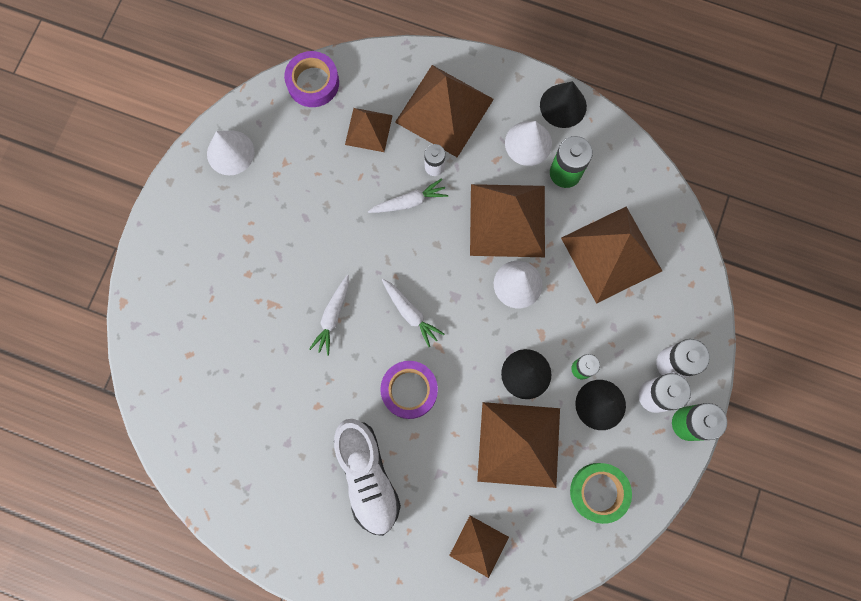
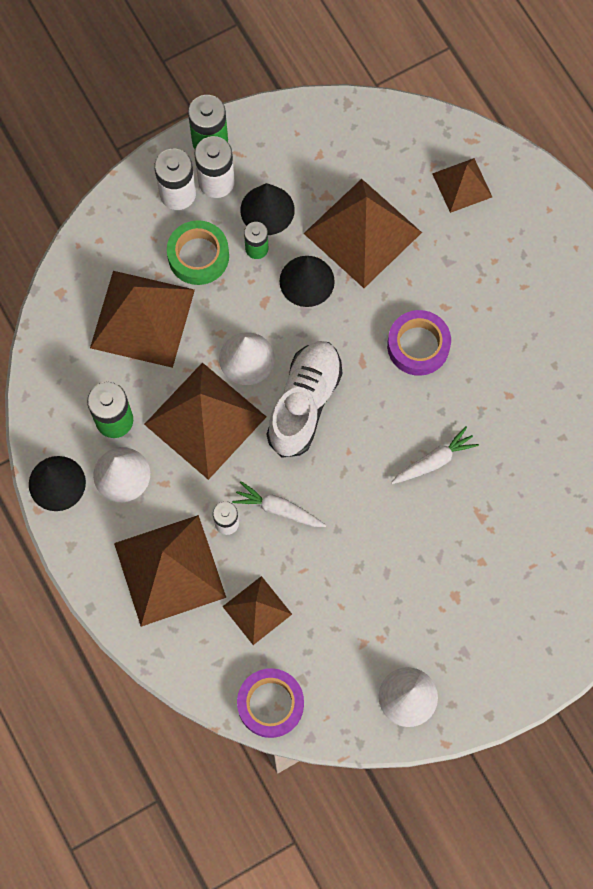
camera: 140 degrees left, 5 degrees down
white shoe [334,419,401,536] -> white shoe moved to [267,341,342,458]
white carrot [382,279,444,347] -> none
green tape [570,463,632,524] -> green tape moved to [167,220,229,285]

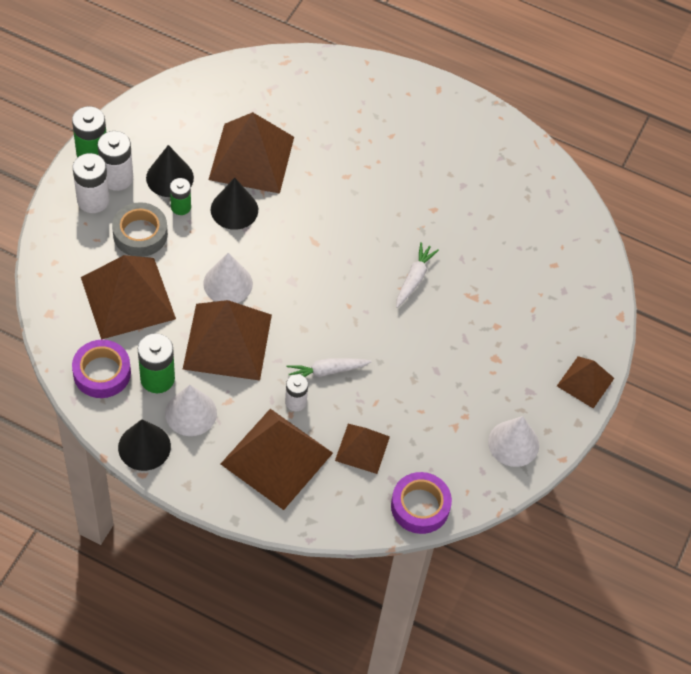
camera: 40 degrees left, 15 degrees down
green tape [167,220,229,285] -> grey tape [112,202,168,257]
white shoe [267,341,342,458] -> none
purple tape [387,310,451,376] -> purple tape moved to [72,340,131,398]
brown pyramid [432,158,492,213] -> brown pyramid moved to [557,356,614,408]

